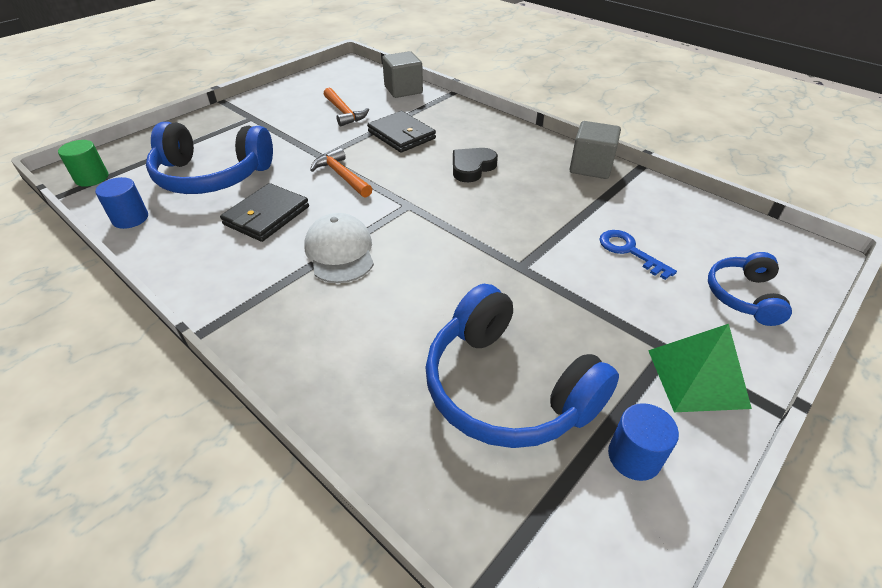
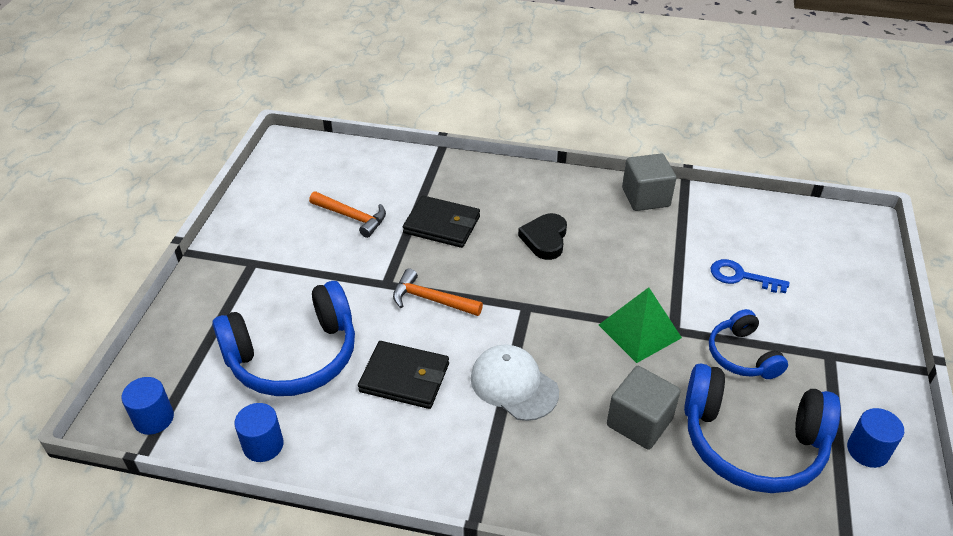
camera: 30 degrees left, 0 degrees up
green cylinder [58,140,108,187] -> blue cylinder [122,377,174,435]
black wallet [220,183,309,242] -> black wallet turned 75 degrees counterclockwise [358,341,449,409]
grey cube [382,51,423,98] -> grey cube moved to [607,366,681,450]
green pyramid [648,324,752,412] -> green pyramid moved to [599,287,682,363]
blue headphones [708,252,792,326] -> blue headphones moved to [709,309,788,379]

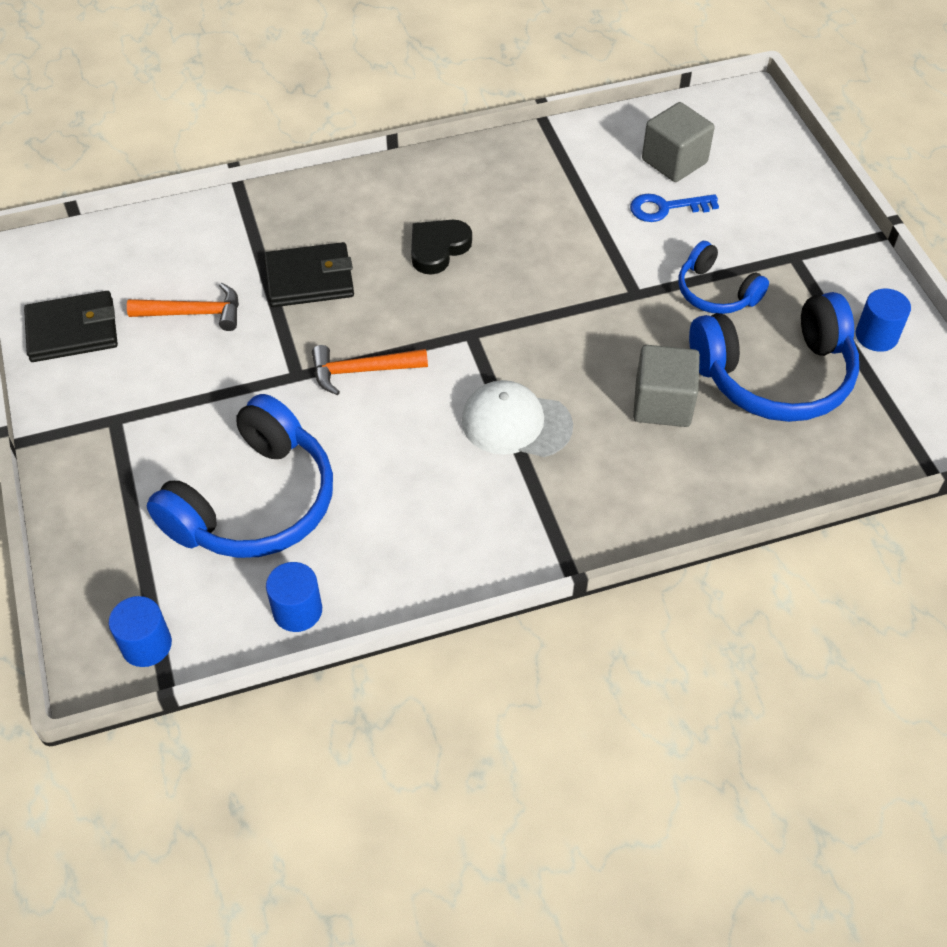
camera: 30 degrees left, 10 degrees up
black wallet [358,341,449,409] -> black wallet moved to [24,291,118,362]
black heart [518,213,567,260] -> black heart turned 60 degrees clockwise [411,220,472,275]
green pyramid [599,287,682,363] -> none
grey cube [622,154,676,211] -> grey cube moved to [642,102,715,182]

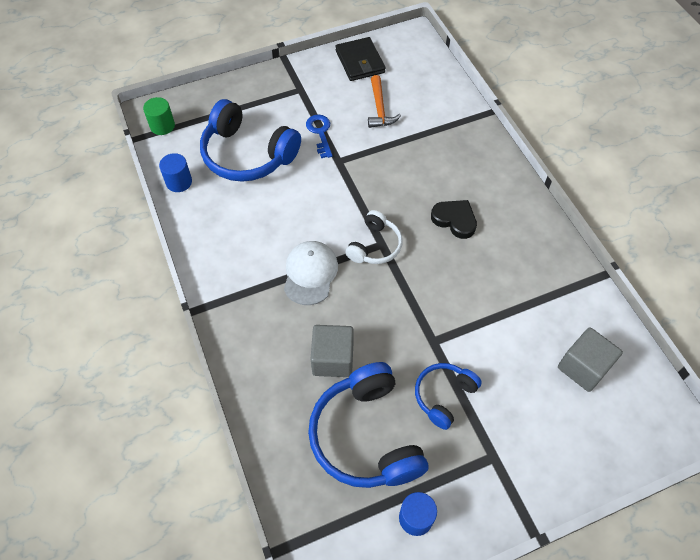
camera: 85 degrees right, 5 degrees up
blue cylinder [109,596,172,667] -> green cylinder [143,97,175,135]
black wallet [264,242,354,307] -> none
orange hammer [312,345,428,395] -> none
blue key [630,194,719,222] -> blue key moved to [306,115,333,158]
none -> white headphones [345,210,403,264]

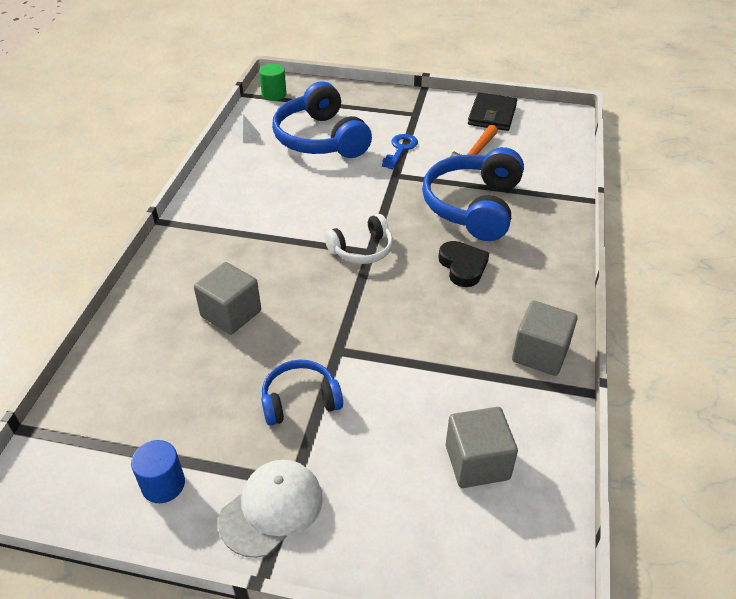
camera: 35 degrees right, 15 degrees down
blue cylinder [159,153,192,192] -> white pyramid [231,114,261,143]
white cap [284,241,338,305] -> white cap moved to [218,460,323,558]
blue headphones [308,362,428,488] -> blue headphones moved to [422,147,524,241]
none -> grey cube [512,301,578,376]

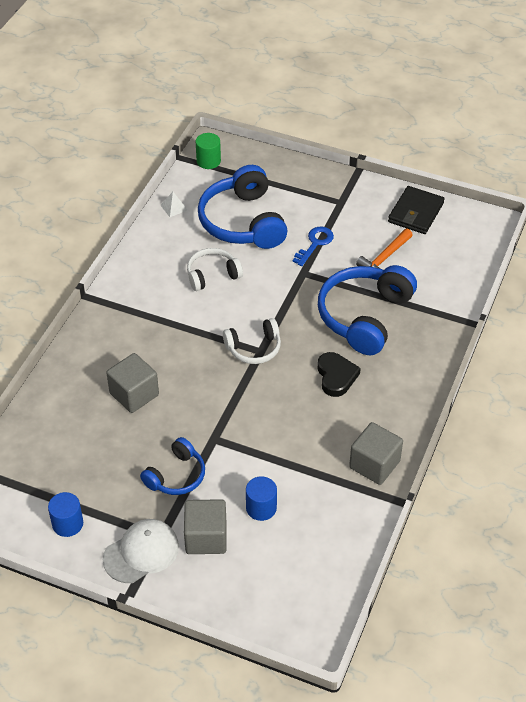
camera: 10 degrees right, 5 degrees up
blue headphones [261,359,343,426] -> blue headphones turned 135 degrees clockwise [140,437,205,495]
grey cube [446,407,518,488] -> grey cube moved to [184,499,226,554]
none -> white headphones [187,248,243,291]
none -> blue cylinder [246,476,277,521]

